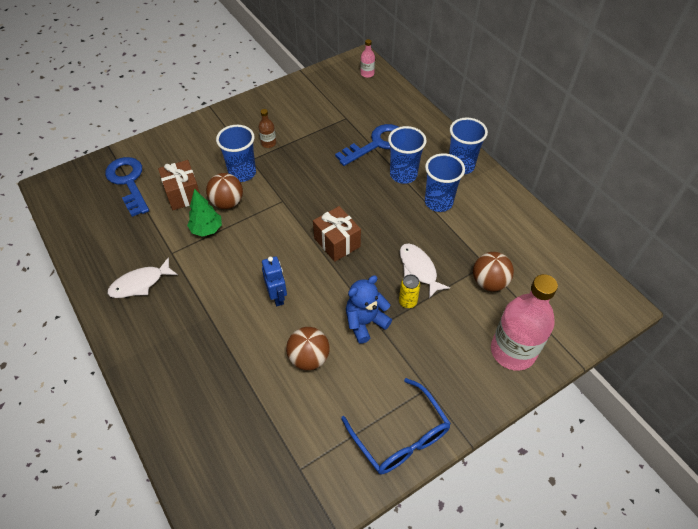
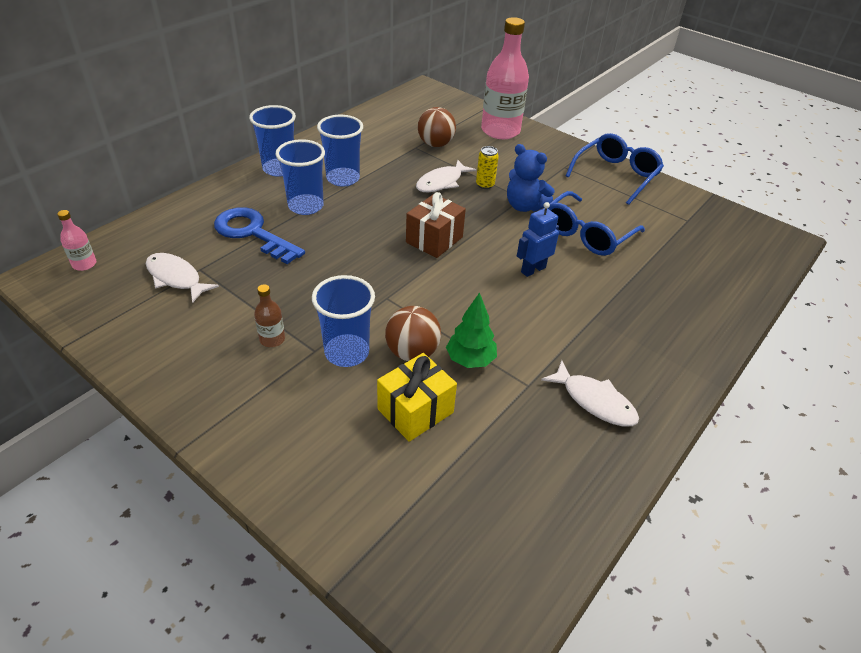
camera: 110 degrees left, 10 degrees down
blue key [105,157,149,217] -> none
brown gift [158,160,200,210] -> yellow gift [377,353,457,442]
brown ball [286,327,330,370] -> blue glasses [548,191,645,256]
none -> white fish [146,253,219,303]

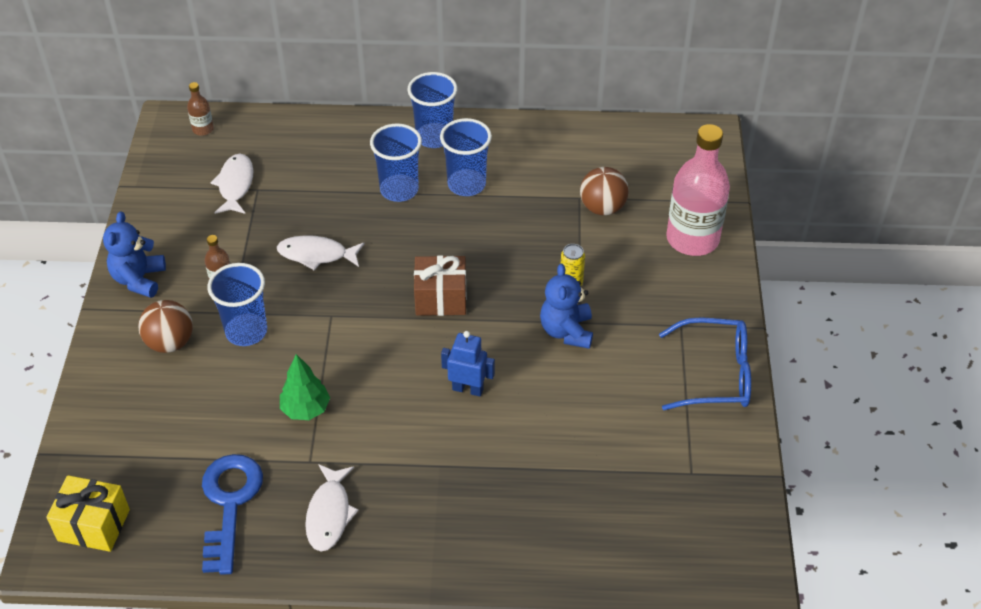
camera: 55 degrees right, 5 degrees up
pink bottle [57,210,96,271] -> brown bottle [187,82,214,136]
blue key [214,207,305,264] -> blue key moved to [202,454,263,575]
yellow gift [377,353,457,442] -> yellow gift moved to [46,475,130,552]
brown ball [385,306,441,361] -> brown ball moved to [138,300,193,353]
white fish [416,160,476,192] -> white fish moved to [277,235,365,270]
blue glasses [548,191,645,256] -> none
none -> blue teddy bear [103,211,166,298]

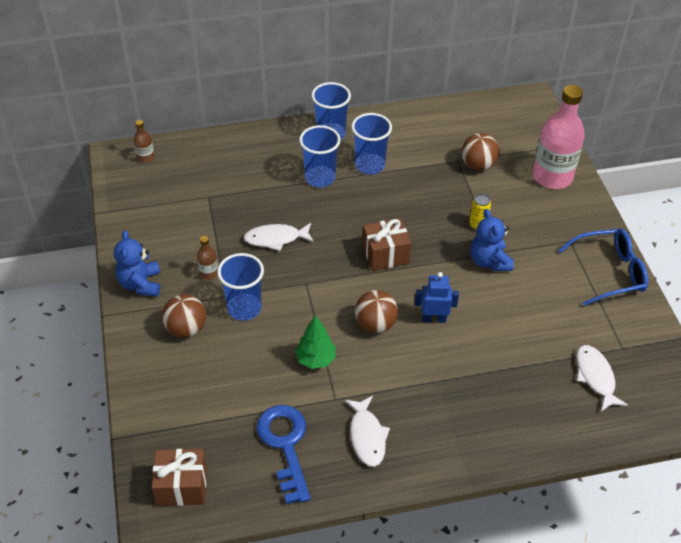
camera: 15 degrees left, 0 degrees up
yellow gift [46,475,130,552] -> brown gift [152,449,207,506]
white fish [211,154,253,214] -> white fish moved to [577,345,628,411]
none -> brown ball [355,290,398,333]

